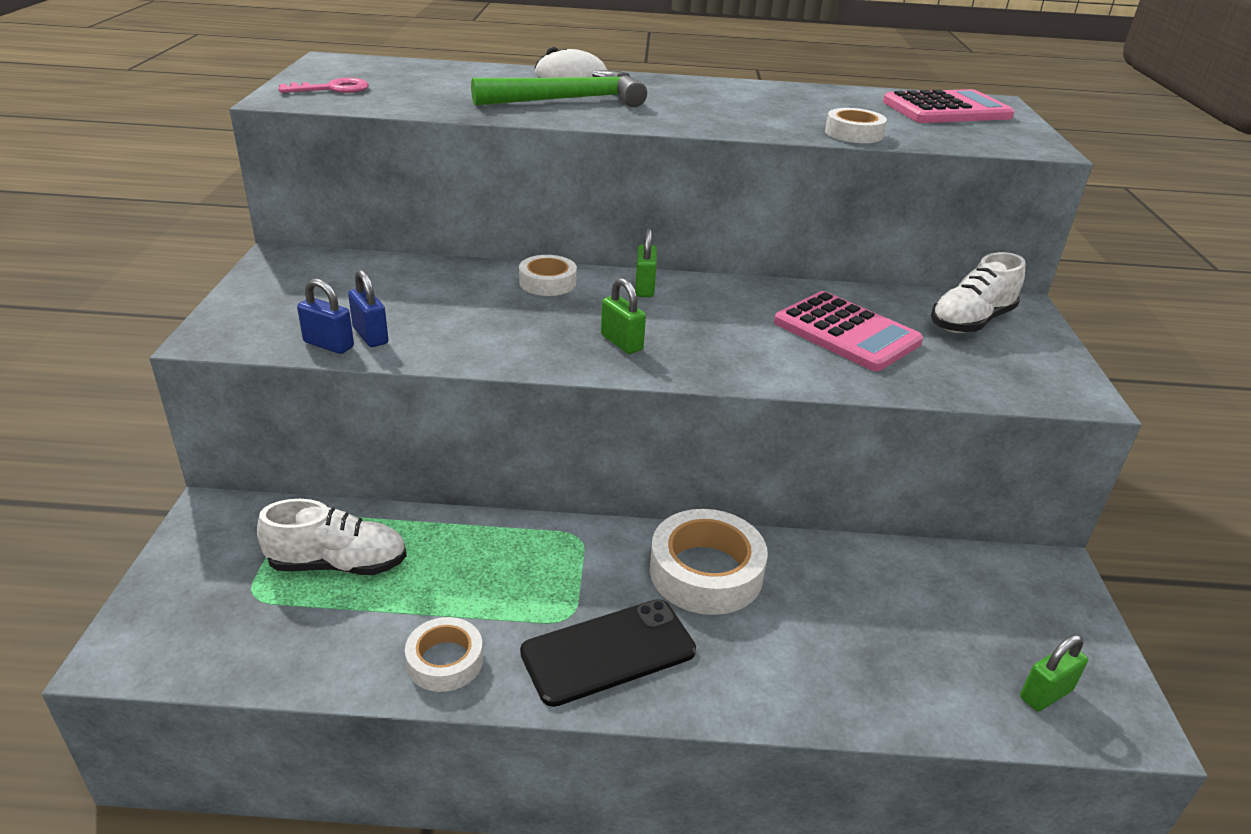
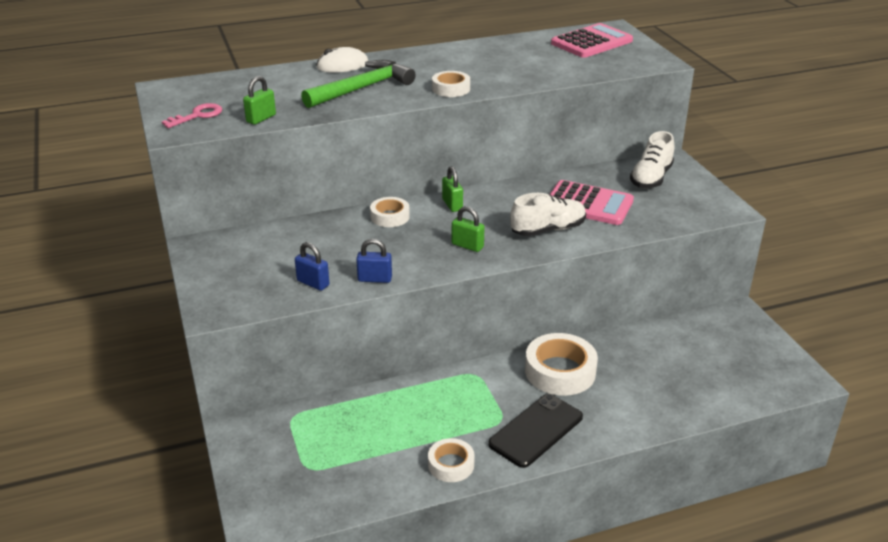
camera: 20 degrees left, 0 degrees up
white shoe [257,499,407,575] -> white shoe moved to [510,193,586,236]
blue padlock [297,278,354,354] -> blue padlock moved to [356,239,392,283]
white tape [825,108,887,143] -> white tape moved to [432,71,470,97]
green padlock [1020,635,1088,712] -> green padlock moved to [243,76,276,125]

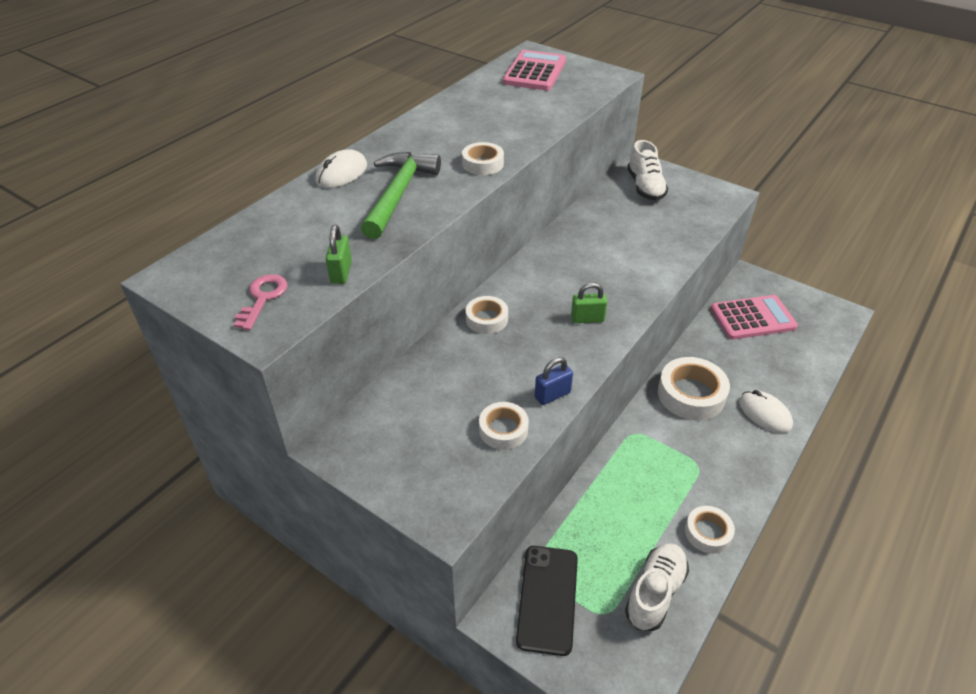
camera: 35 degrees left, 10 degrees up
blue padlock [295,242,329,291] -> white tape [479,402,529,450]
green padlock [442,166,463,212] -> none
black phone [488,394,583,468] -> black phone moved to [516,546,578,656]
white shoe [510,193,586,236] -> white shoe moved to [625,543,689,631]
pink calculator [550,180,634,225] -> pink calculator moved to [711,295,798,340]
none -> white mouse [739,390,793,433]

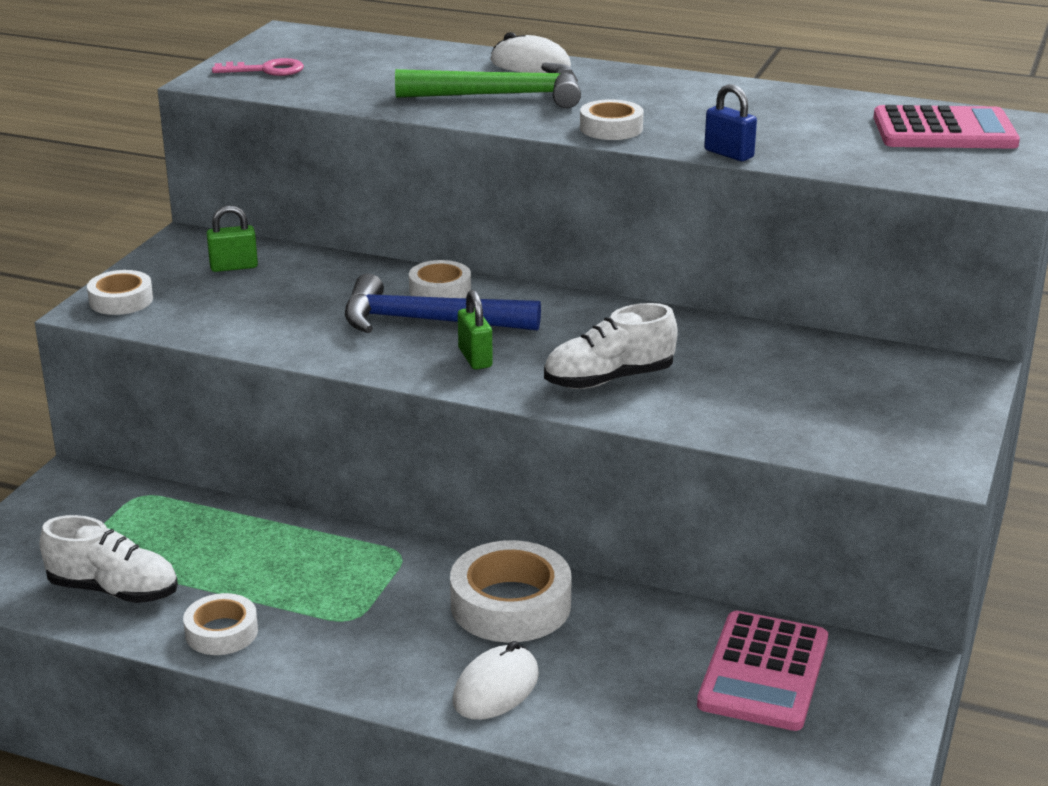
camera: 75 degrees right, 15 degrees down
green padlock [325,225,352,284] -> green padlock moved to [207,205,258,272]
white tape [479,402,529,450] -> white tape moved to [87,270,153,315]
black phone [516,546,578,656] -> none
blue padlock [535,357,573,405] -> blue padlock moved to [704,84,757,161]
white shoe [627,140,668,201] -> white shoe moved to [544,303,678,389]
pink calculator [711,295,798,340] -> pink calculator turned 45 degrees clockwise [697,611,828,731]
none -> blue hammer [345,274,541,333]

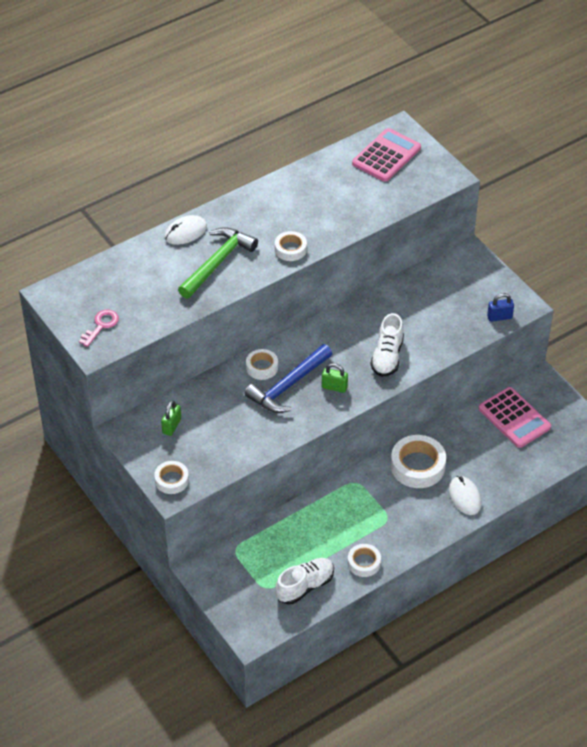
camera: 55 degrees left, 20 degrees up
blue padlock [704,84,757,161] -> blue padlock moved to [487,293,514,322]

